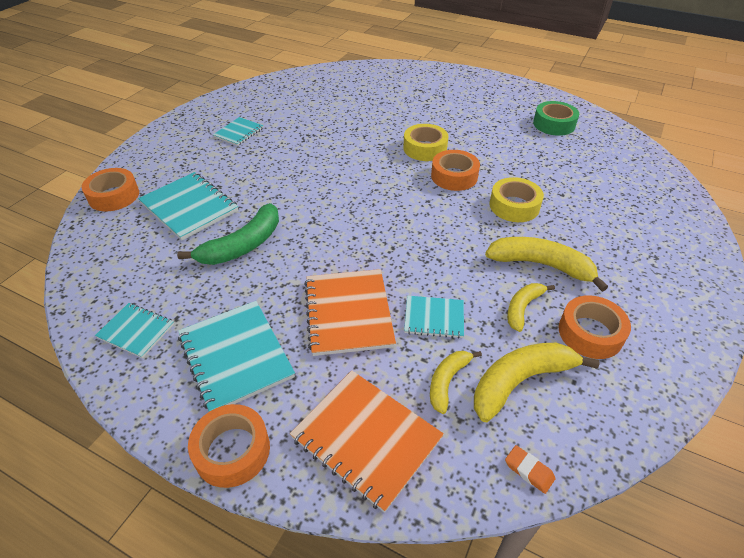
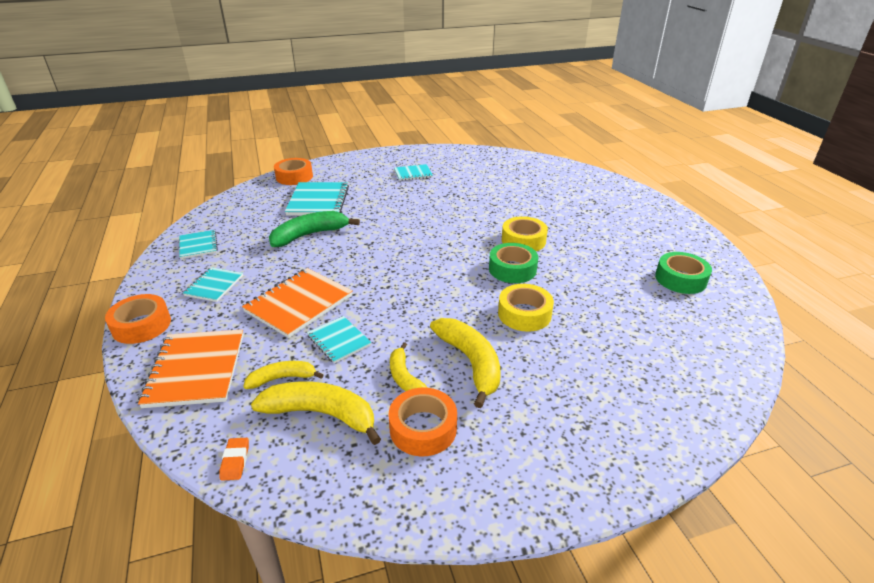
camera: 45 degrees right, 10 degrees down
green banana [177,203,279,265] -> green banana turned 150 degrees clockwise [269,211,360,247]
turquoise notebook [178,301,295,412] -> turquoise notebook [183,267,243,302], size x0.58
orange tape [431,150,480,191] -> green tape [489,243,538,283]
yellow banana [507,283,555,332] -> yellow banana turned 105 degrees counterclockwise [390,342,428,391]

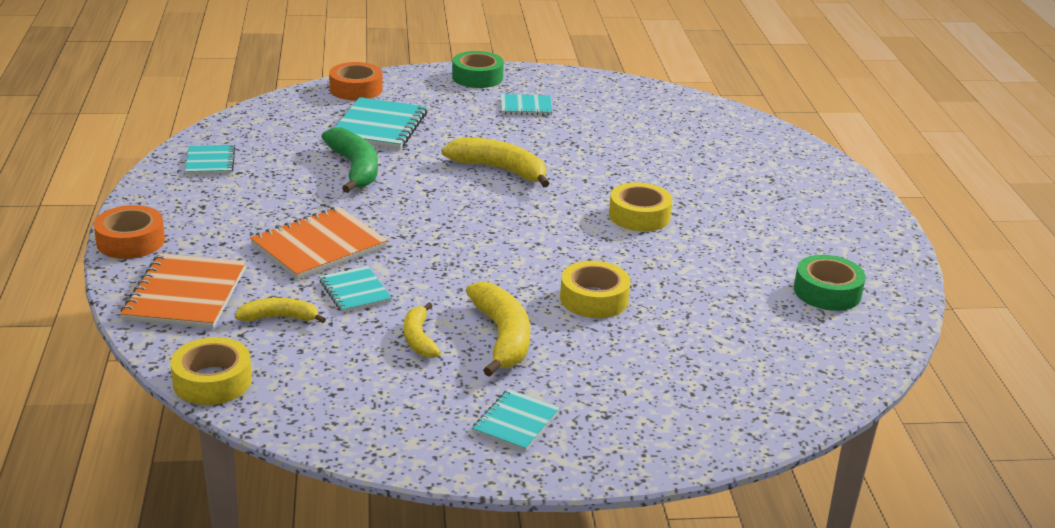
camera: 10 degrees right, 5 degrees down
turquoise notebook [183,267,243,302] -> turquoise notebook moved to [472,389,560,452]
orange eraser [219,438,249,481] -> yellow tape [171,337,252,405]
yellow banana [251,381,381,445] -> yellow banana moved to [441,137,550,188]
green banana [269,211,360,247] -> green banana turned 90 degrees clockwise [321,127,378,193]
orange tape [389,388,457,456] -> none
green tape [489,243,538,283] -> green tape moved to [452,51,504,88]

